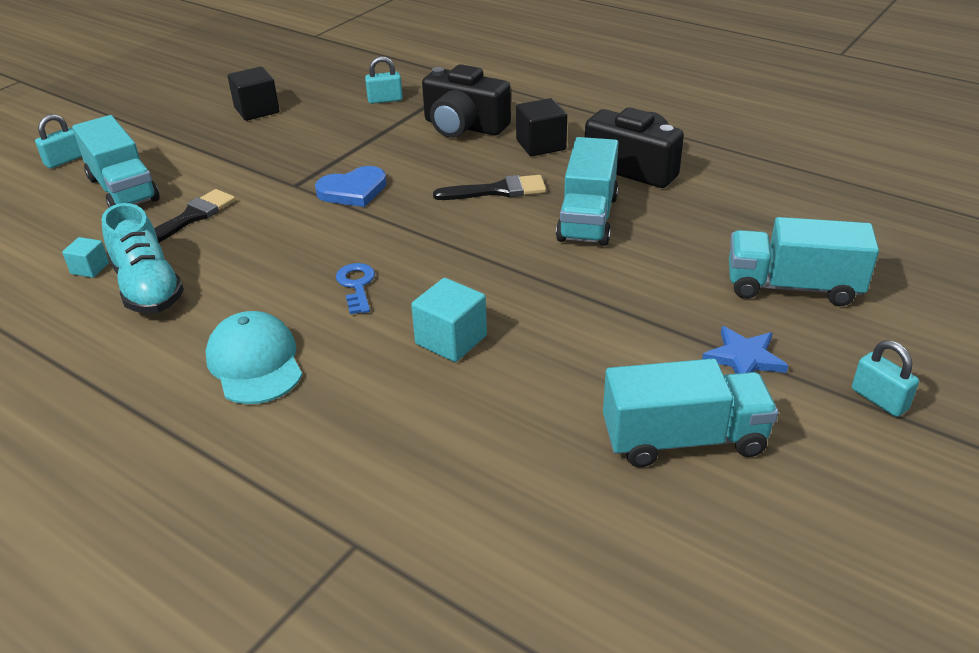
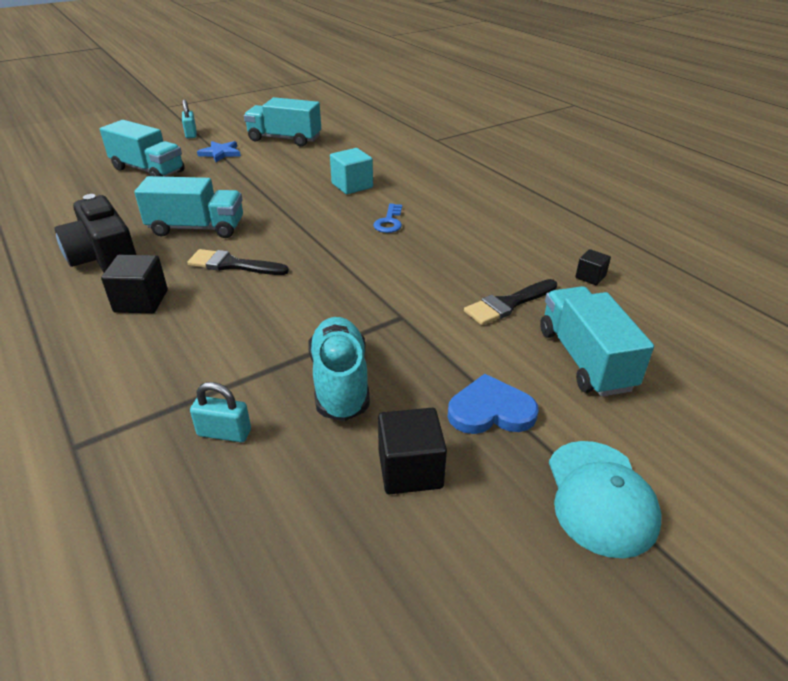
camera: 160 degrees left, 0 degrees up
turquoise padlock [35,114,82,169] -> none
turquoise cube [62,237,109,278] -> black cube [575,249,611,285]
turquoise shoe [102,203,184,314] -> turquoise shoe moved to [308,317,370,421]
turquoise cap [205,311,302,404] -> turquoise cap moved to [549,441,661,558]
blue heart [315,166,387,207] -> blue heart moved to [448,374,539,434]
black camera [422,64,511,138] -> none
turquoise truck [556,137,619,246] -> turquoise truck turned 60 degrees clockwise [134,176,243,238]

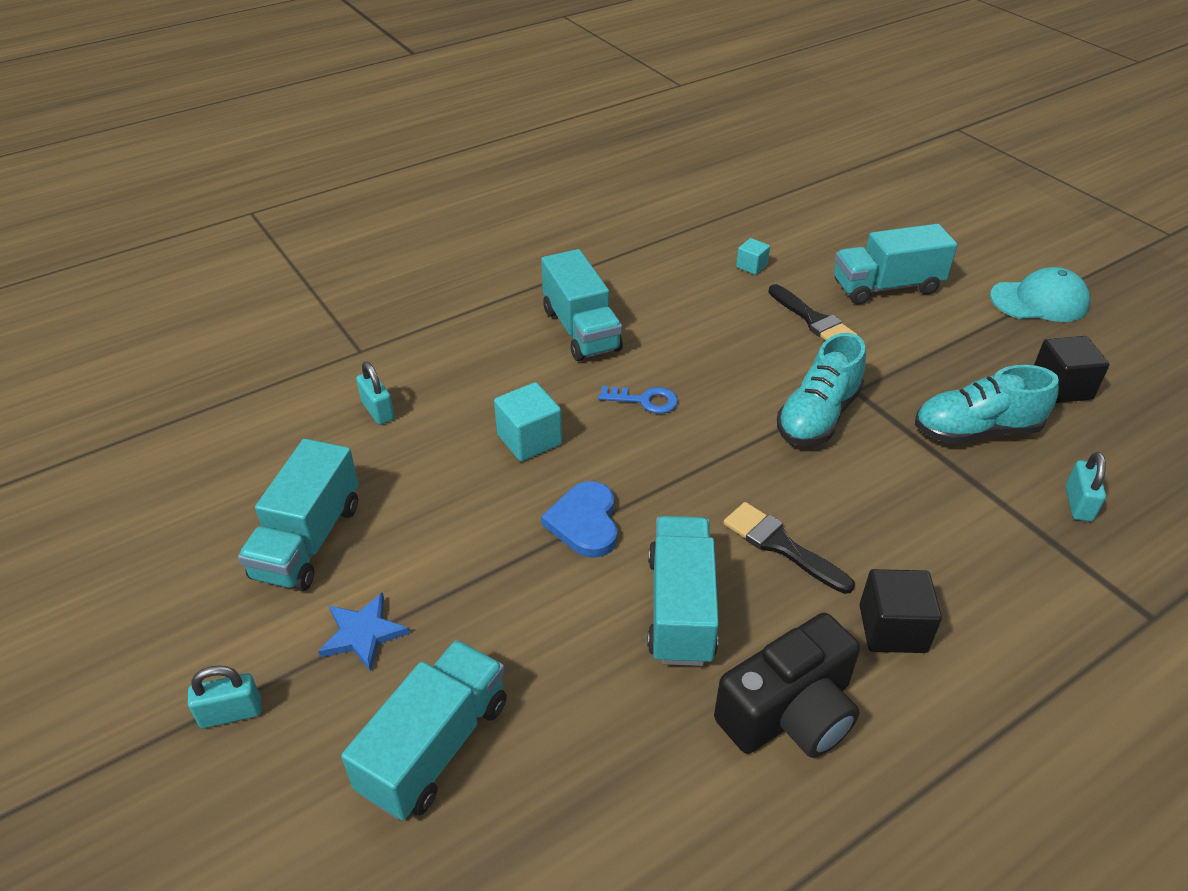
camera: 90 degrees left, 5 degrees up
black brush [187,249,289,275] -> black brush turned 120 degrees clockwise [723,502,855,594]
blue heart [448,374,539,434] -> blue heart moved to [541,481,618,558]
black cube [575,249,611,285] -> turquoise cube [736,238,770,275]
none -> turquoise padlock [356,362,394,425]
none -> turquoise truck [541,249,623,361]
none -> turquoise shoe [777,333,866,446]

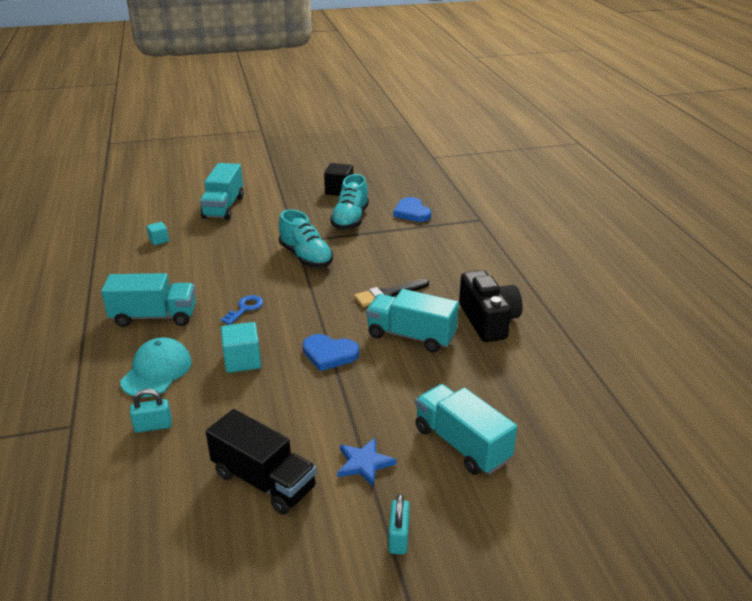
camera: 70 degrees left, 10 degrees down
turquoise truck [238,439,359,591] -> black truck [206,409,317,515]
black brush [768,284,858,341] -> none
black cube [859,569,942,653] -> none
turquoise cap [990,267,1090,322] -> turquoise cap moved to [120,337,192,398]
turquoise padlock [1066,452,1106,521] -> blue heart [393,197,431,222]

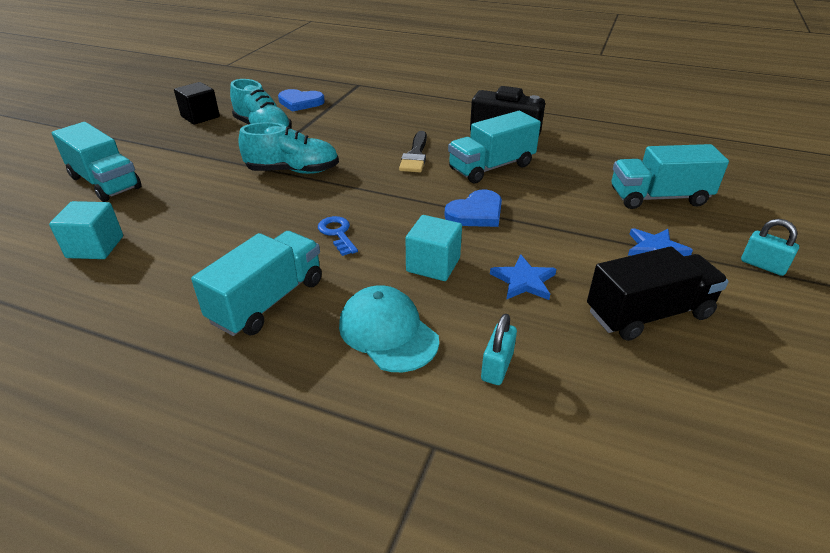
camera: 55 degrees left, 5 degrees up
turquoise cube [147,222,169,245] -> turquoise cube [49,201,123,259], size x1.70
none -> blue star [490,254,556,300]

